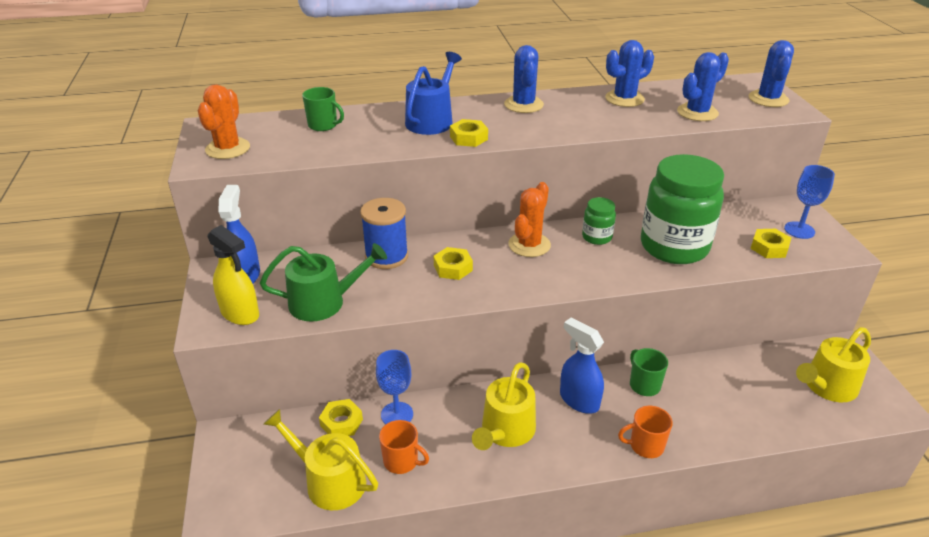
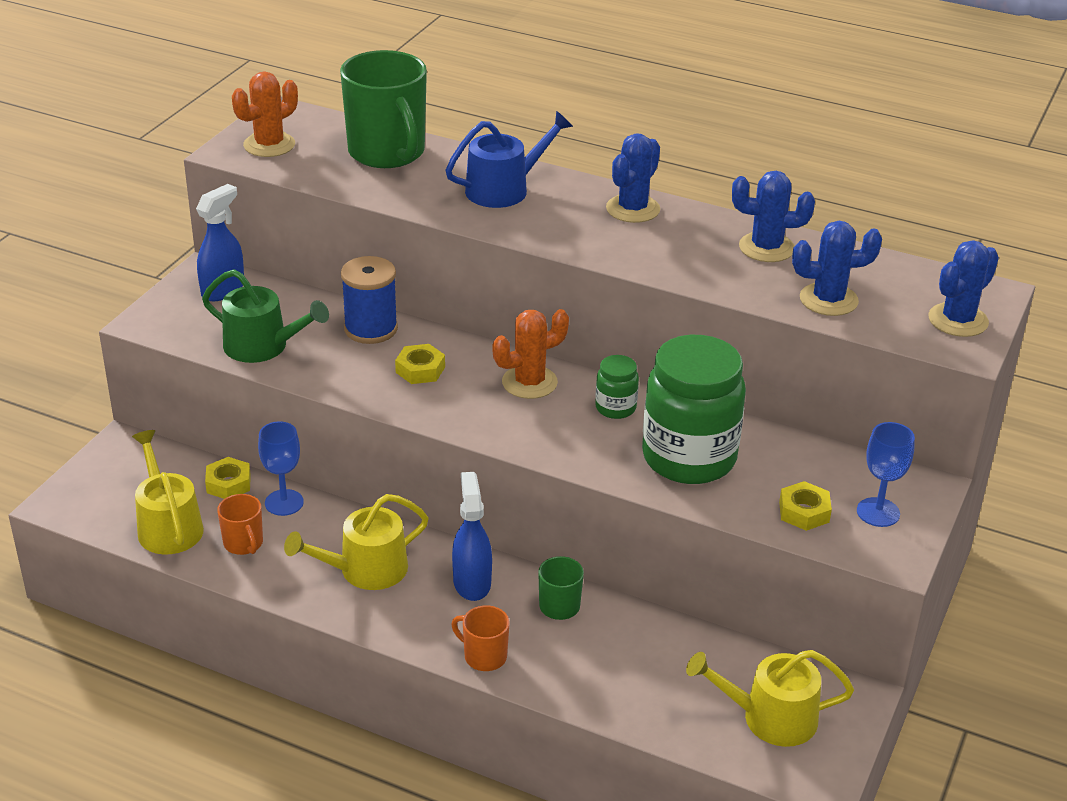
camera: 35 degrees right, 0 degrees up
yellow spray bottle [207,225,259,325] -> none
green mug [302,87,344,131] -> green mug [340,50,427,168], size x2.13
yellow nut [450,119,488,147] -> none

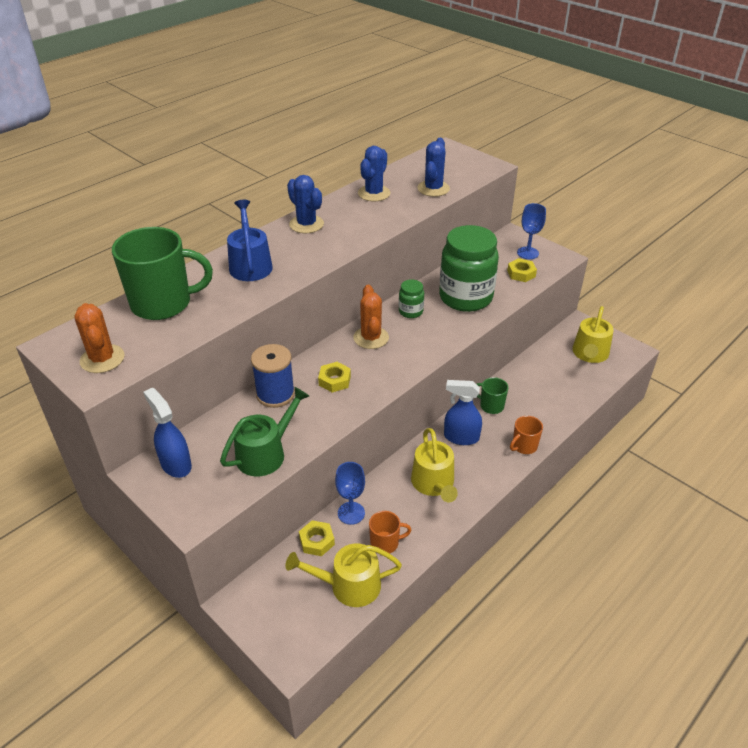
camera: 70 degrees left, 5 degrees up
blue cactus [928,240,999,337] -> none

